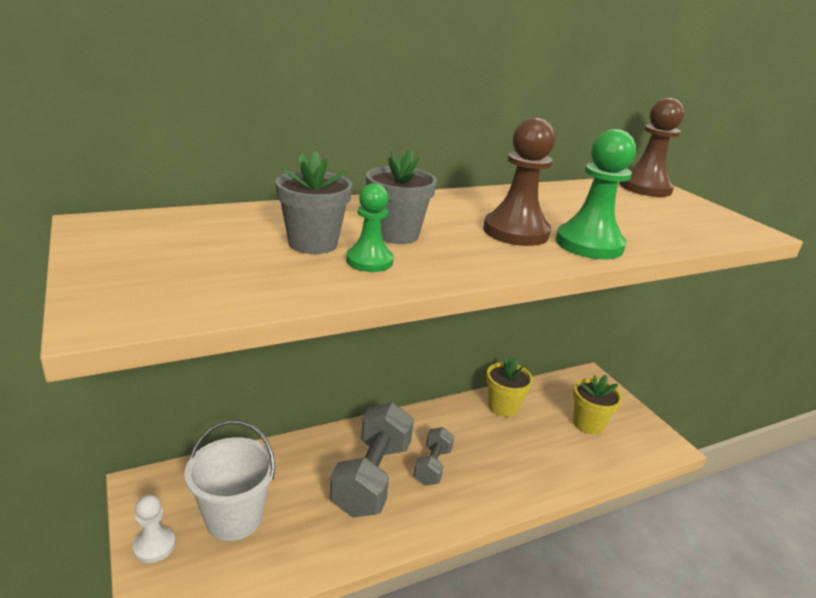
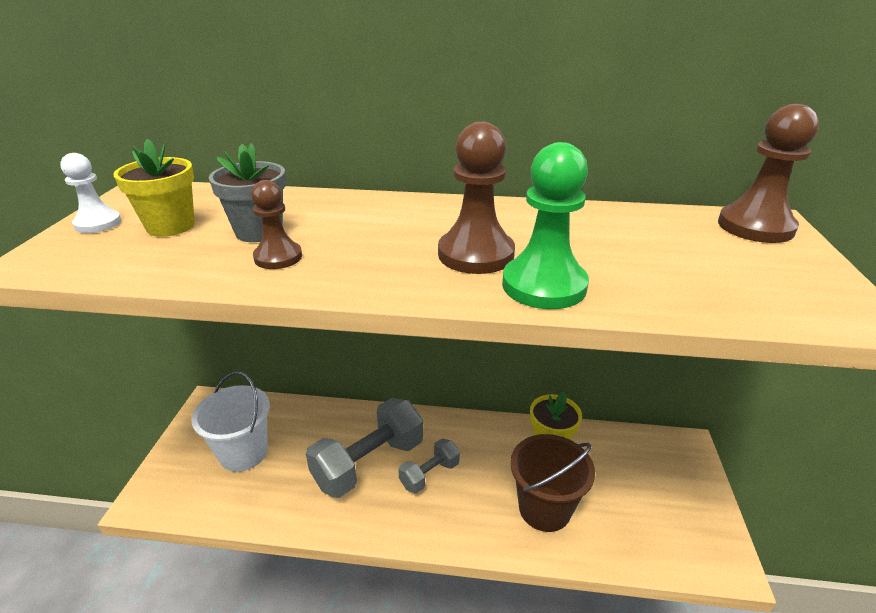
camera: 35 degrees right, 5 degrees up
white pawn [133,495,176,563] -> white pawn moved to [60,153,121,233]
green pawn [346,183,394,272] -> brown pawn [251,180,302,269]
grey flower pot [366,149,437,244] -> none
yellow flower pot [573,375,622,435] -> yellow flower pot moved to [113,139,195,237]
none -> brown bucket [511,434,595,532]

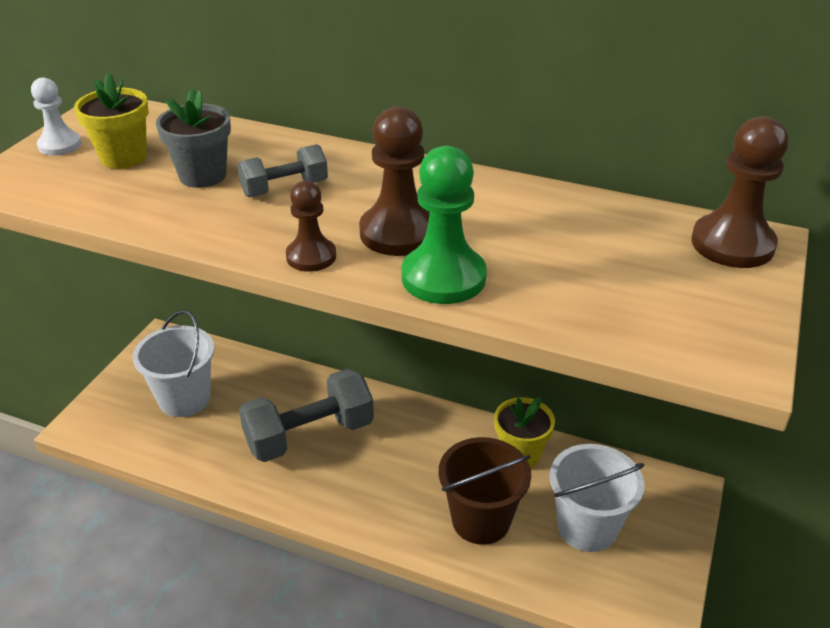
camera: 15 degrees right, 5 degrees up
brown pawn [251,180,302,269] -> brown pawn moved to [286,181,336,272]
grey dumbbell [398,439,460,493] -> grey dumbbell moved to [237,144,328,197]
none -> white bucket [550,444,645,552]

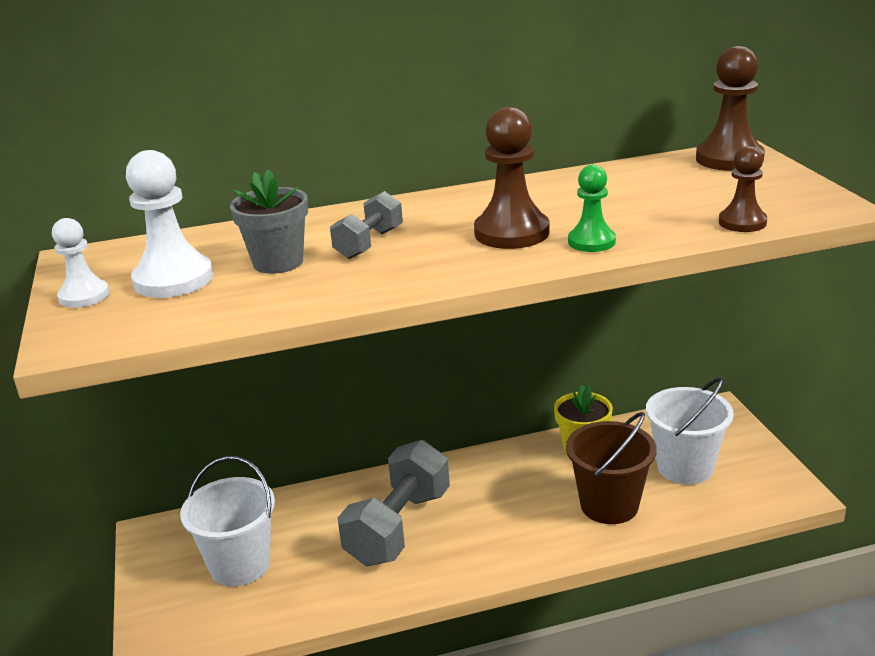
camera: 35 degrees left, 10 degrees down
yellow flower pot [74,73,149,169] -> white pawn [126,150,213,298]
brown pawn [286,181,336,272] -> brown pawn moved to [719,146,767,232]
green pawn [402,146,487,304] -> green pawn [568,165,616,252], size x0.61

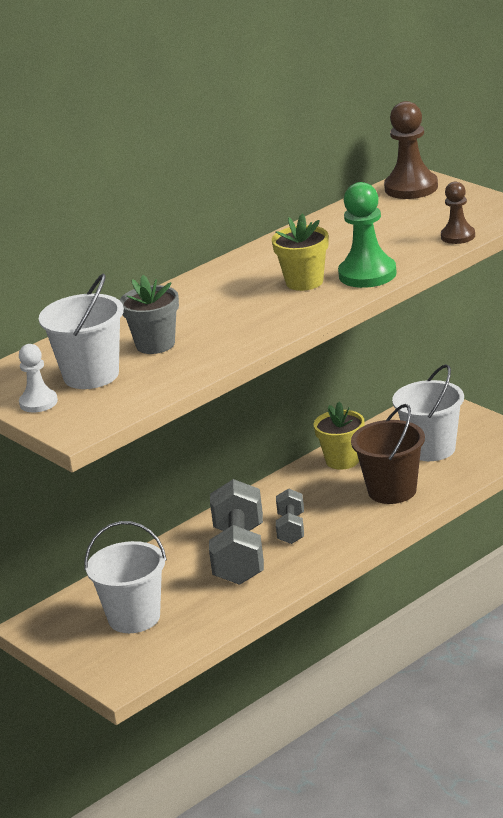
camera: 25 degrees left, 0 degrees up
white pawn [126,150,213,298] -> white bucket [39,274,124,389]
grey dumbbell [330,191,403,259] -> grey dumbbell moved to [276,488,304,544]
brown pawn [474,107,550,249] -> yellow flower pot [272,214,329,291]
green pawn [568,165,616,252] -> green pawn [338,182,397,288], size x1.64

